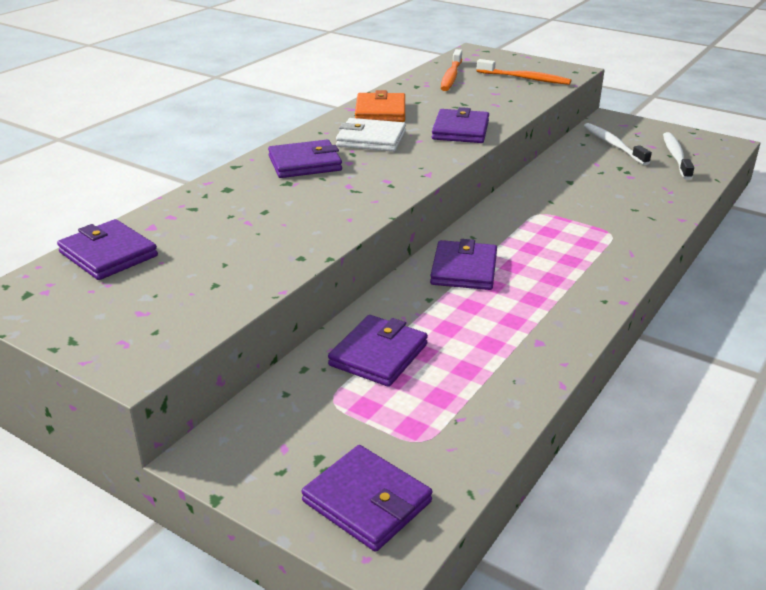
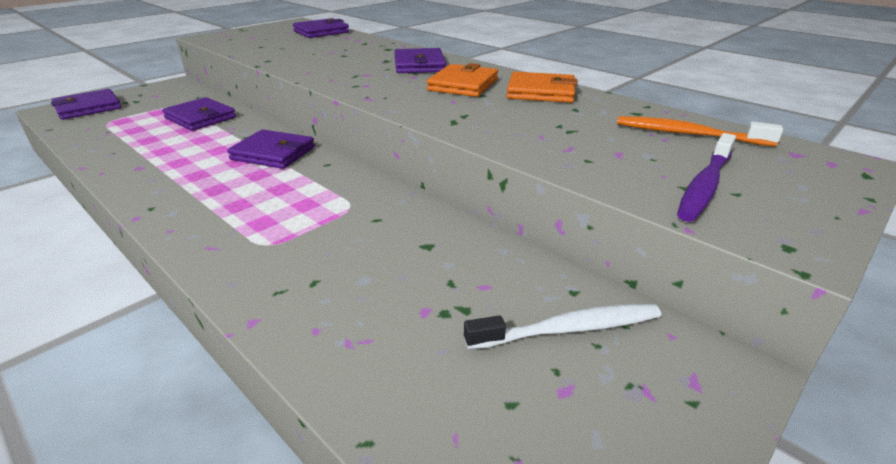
camera: 100 degrees right, 0 degrees up
white wallet [336,118,406,152] -> orange wallet [427,63,498,97]
purple wallet [432,107,489,143] -> none
orange toothbrush [477,59,571,85] -> purple toothbrush [677,133,736,222]
white toothbrush [663,132,694,180] -> none

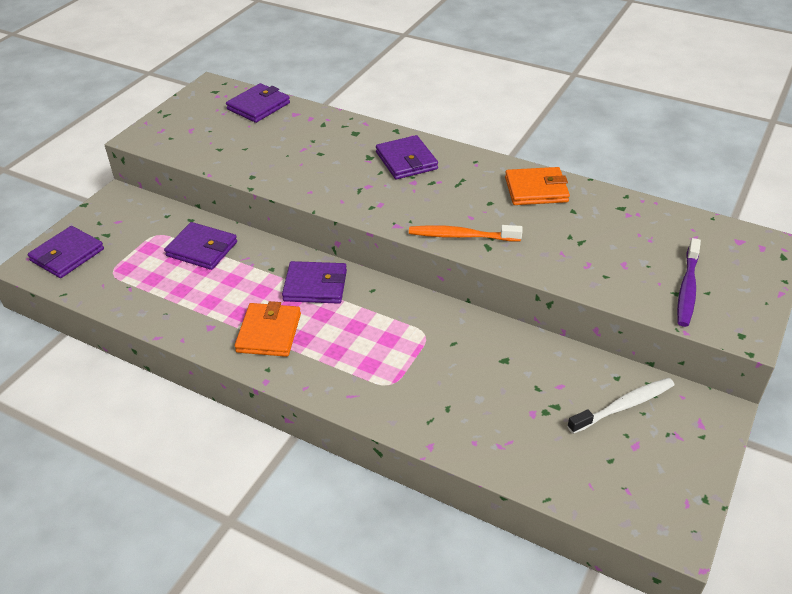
camera: 15 degrees left, 10 degrees up
orange wallet [427,63,498,97] -> orange wallet moved to [235,301,301,357]
orange toothbrush [617,116,783,146] -> orange toothbrush moved to [409,225,522,241]

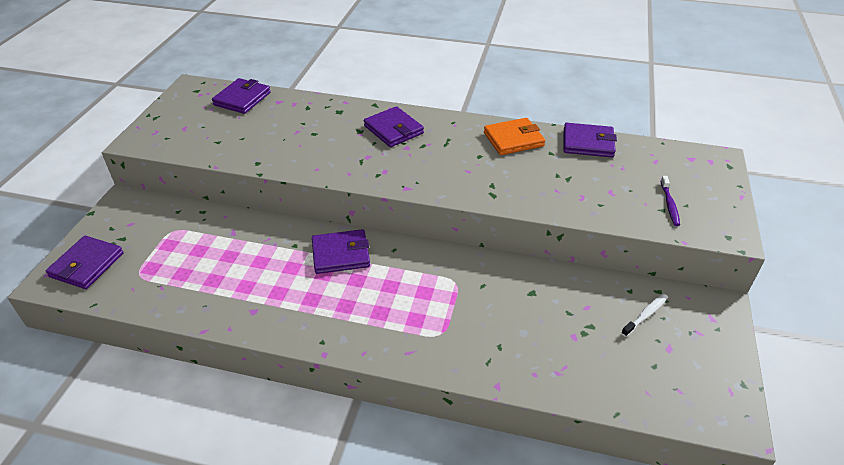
camera: 15 degrees left, 0 degrees up
purple wallet [164,222,237,270] -> purple wallet moved to [563,123,617,157]
orange wallet [235,301,301,357] -> none
orange toothbrush [409,225,522,241] -> none
white toothbrush [567,378,674,434] -> white toothbrush [621,294,668,337], size x0.66
purple toothbrush [677,238,701,327] -> purple toothbrush [660,176,680,226], size x0.66

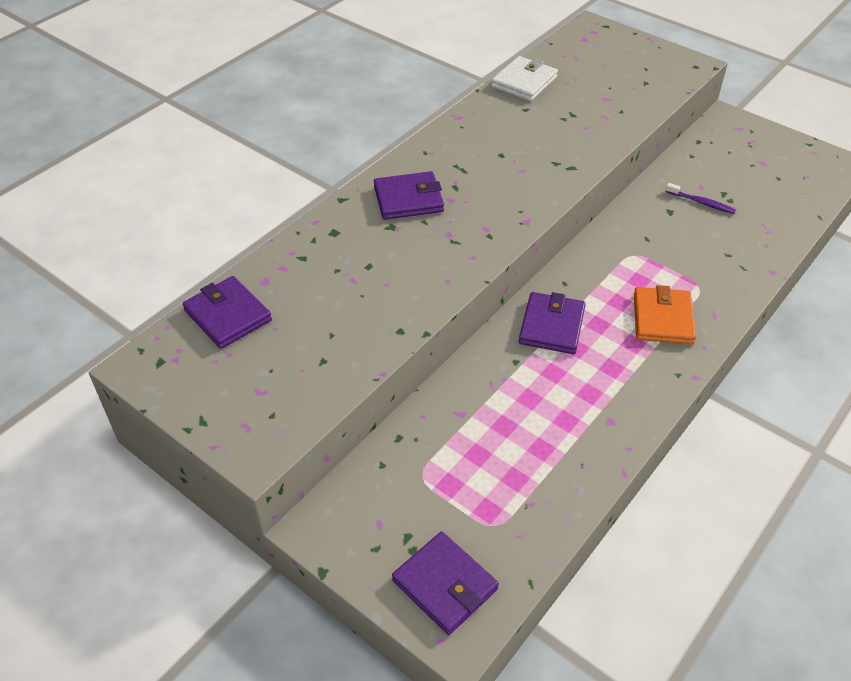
camera: 65 degrees left, 5 degrees up
orange wallet [484,118,545,155] -> orange wallet moved to [634,285,696,344]
purple wallet [563,123,617,157] -> white wallet [491,56,558,101]
white toothbrush [621,294,668,337] -> none
purple toothbrush [660,176,680,226] -> purple toothbrush moved to [665,183,736,214]

